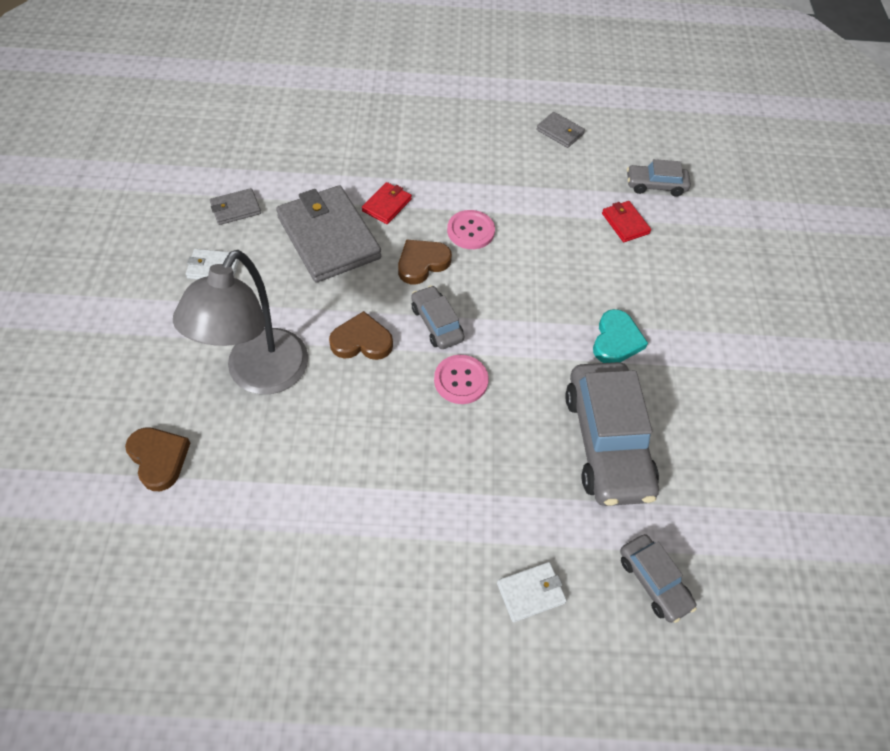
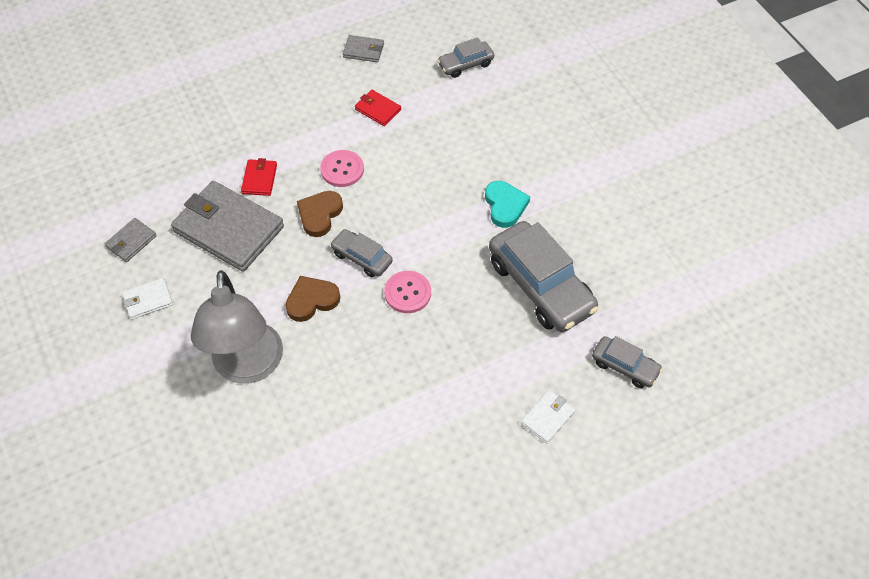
camera: 25 degrees left, 0 degrees up
brown heart [125,427,190,491] -> none
red wallet [602,201,651,242] -> red wallet moved to [355,90,401,126]

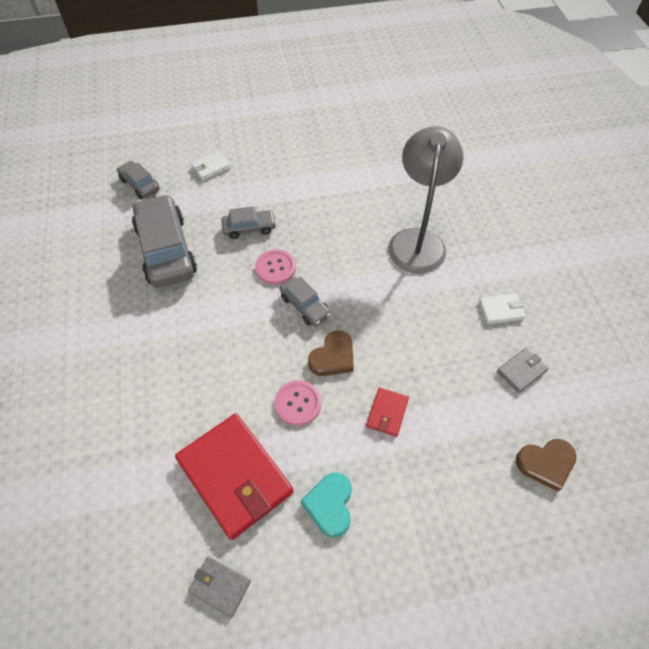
camera: 165 degrees left, 0 degrees up
grey wallet [171,181,284,272] -> none
brown heart [285,276,340,322] -> brown heart moved to [516,439,577,491]
red wallet [355,90,401,126] -> red wallet [175,414,293,540], size x2.19
grey car [437,37,494,78] -> grey car moved to [221,206,277,239]
turquoise heart [485,181,530,228] -> turquoise heart moved to [301,472,352,538]

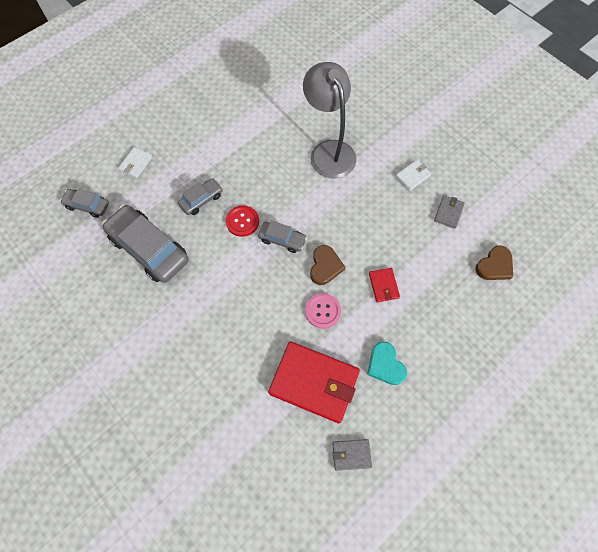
camera: 30 degrees left, 10 degrees up
pink button [255,249,296,285] -> red button [226,205,259,237]

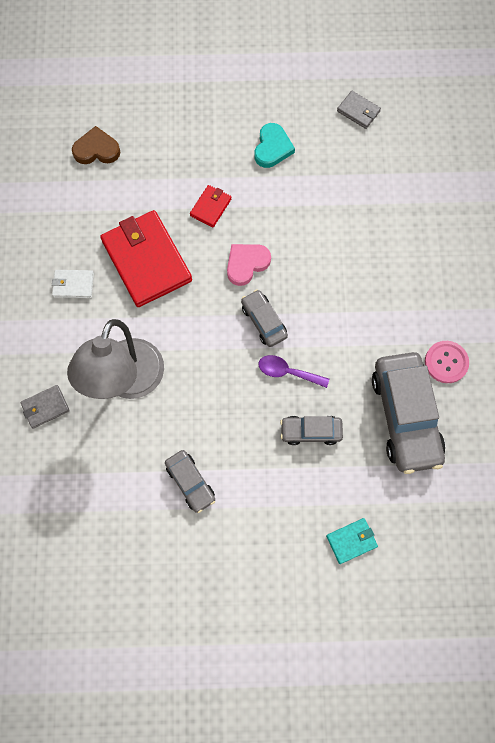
camera: 140 degrees left, 5 degrees up
grey car [60,189,109,218] -> grey car moved to [165,450,215,513]
white wallet [118,147,153,178] -> turquoise wallet [326,518,378,564]
red button [226,205,259,237] -> purple spoon [258,355,329,388]
red wallet [268,342,360,423] -> red wallet moved to [100,210,192,307]
pink button [305,293,341,329] -> pink button moved to [425,341,469,383]
brown heart [310,245,345,285] -> pink heart [227,244,271,286]
grey wallet [434,195,465,229] -> grey wallet moved to [21,385,70,429]

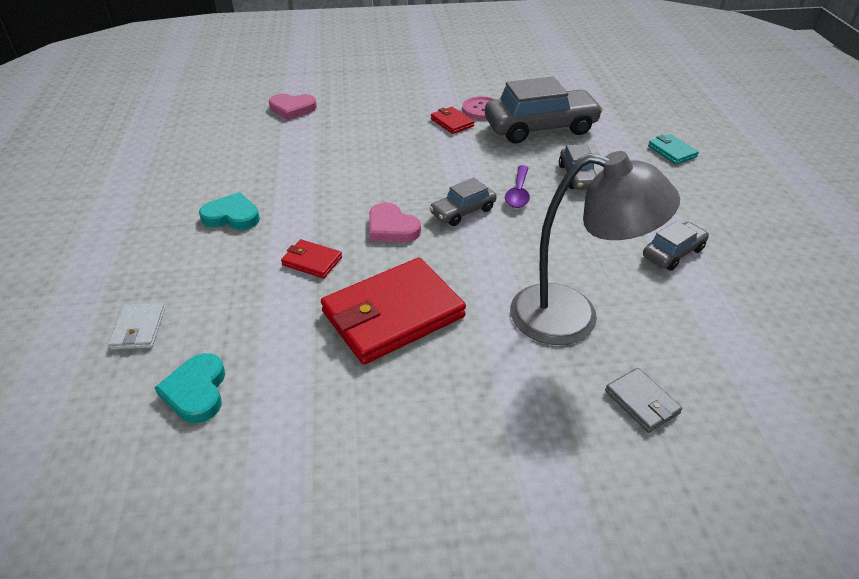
camera: 95 degrees left, 30 degrees down
white wallet [52,270,94,299] -> white wallet moved to [108,303,165,350]
brown heart [72,126,120,164] -> turquoise heart [154,353,225,423]
grey wallet [337,91,381,129] -> none
none -> pink heart [269,94,317,120]
none -> red wallet [431,107,474,134]

